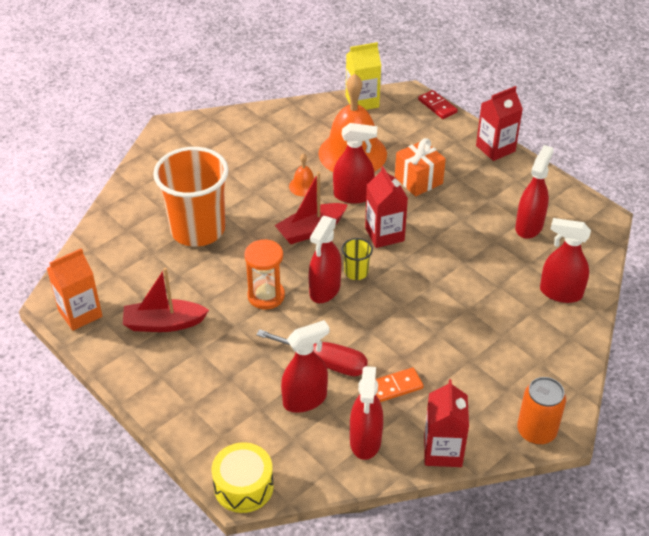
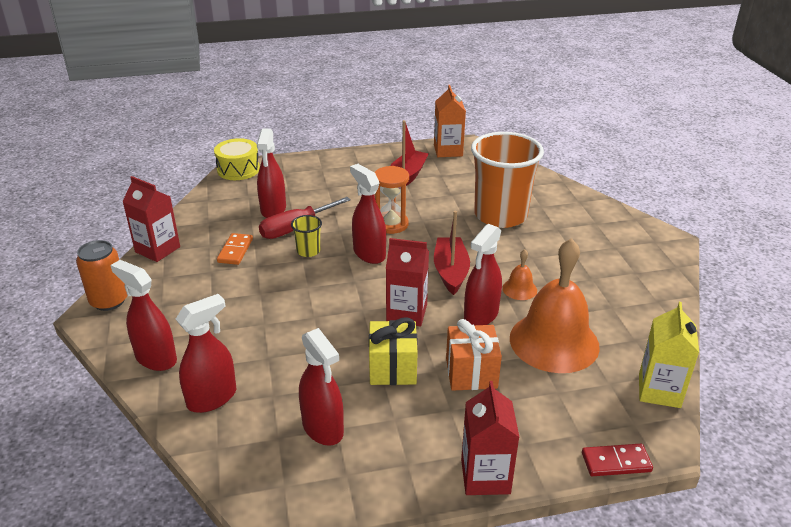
camera: 120 degrees right, 10 degrees down
yellow cup [342,238,373,280] -> yellow cup moved to [291,215,322,257]
red spray bottle [350,366,383,460] -> red spray bottle moved to [111,260,177,371]
none -> yellow gift [369,318,417,385]

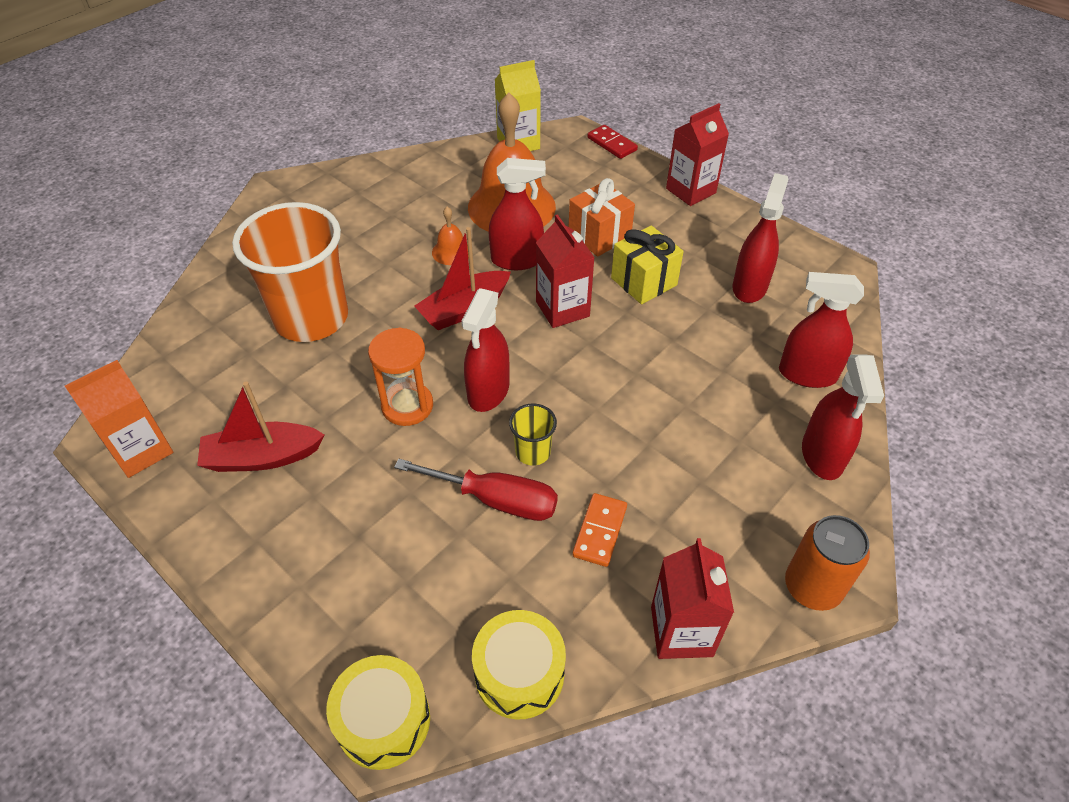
camera: 125 degrees left, 15 degrees up
orange domino [217,233,253,265] -> orange domino turned 45 degrees counterclockwise [572,493,627,567]
red spray bottle [257,129,286,218] -> none
none -> yellow drum [472,610,566,720]

